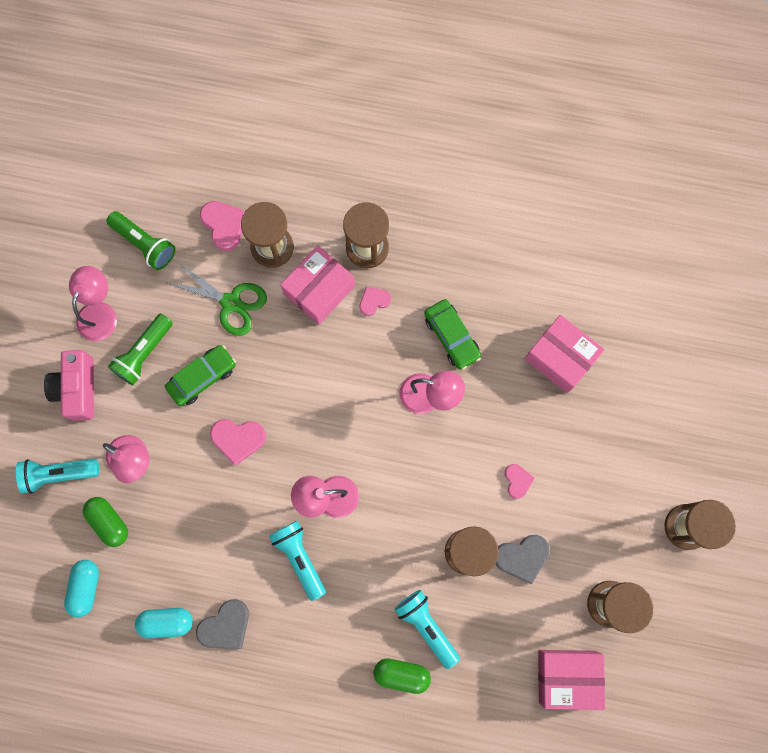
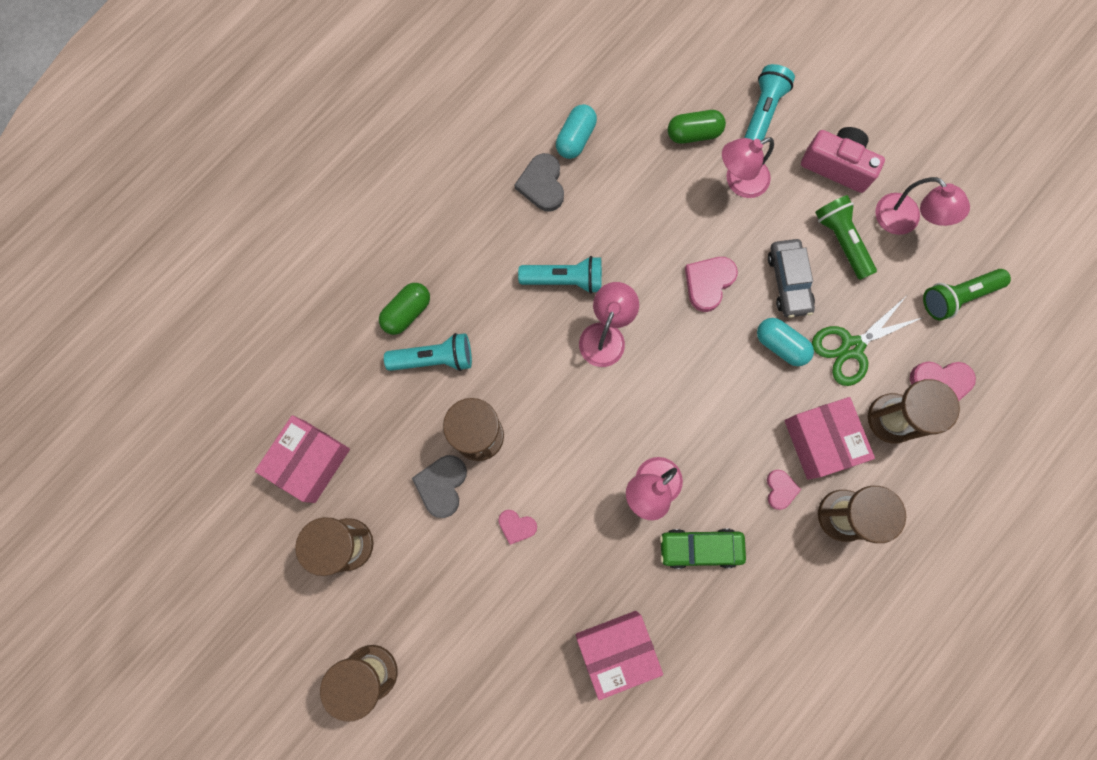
camera: 120 degrees right, 0 degrees up
turquoise capsule [64,560,99,617] -> turquoise capsule moved to [757,318,814,366]
green car [165,345,236,406] -> grey car [768,239,815,318]

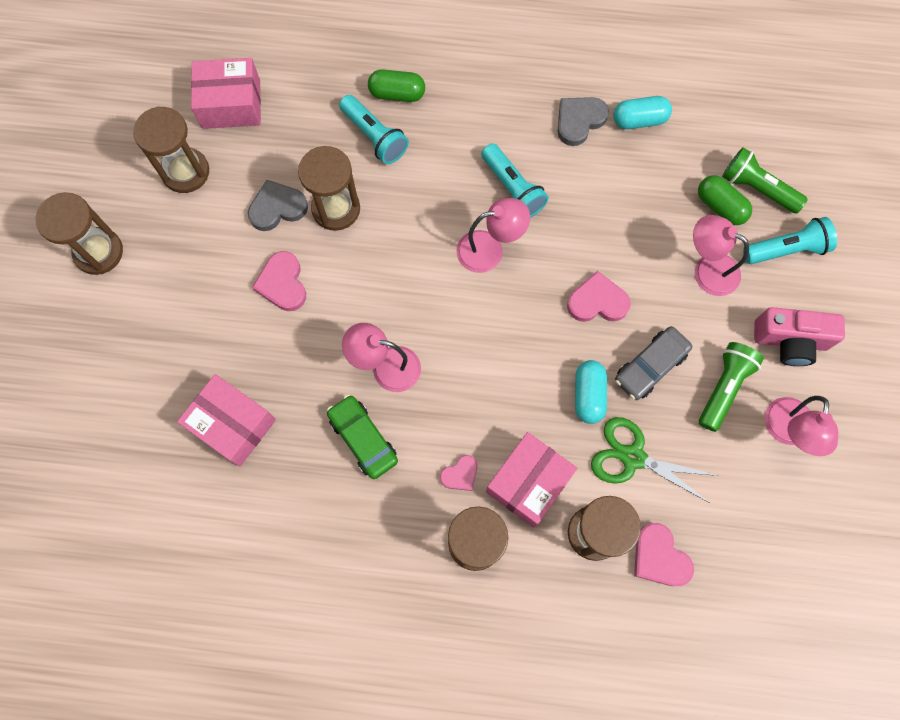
camera: 55 degrees right, 5 degrees down
pink heart [498,510,537,545] -> pink heart [252,251,306,311], size x1.59
pink camera [801,127,885,193] -> pink camera turned 105 degrees clockwise [754,307,845,366]
green flashlight [923,269,1011,320] -> green flashlight moved to [722,147,808,214]

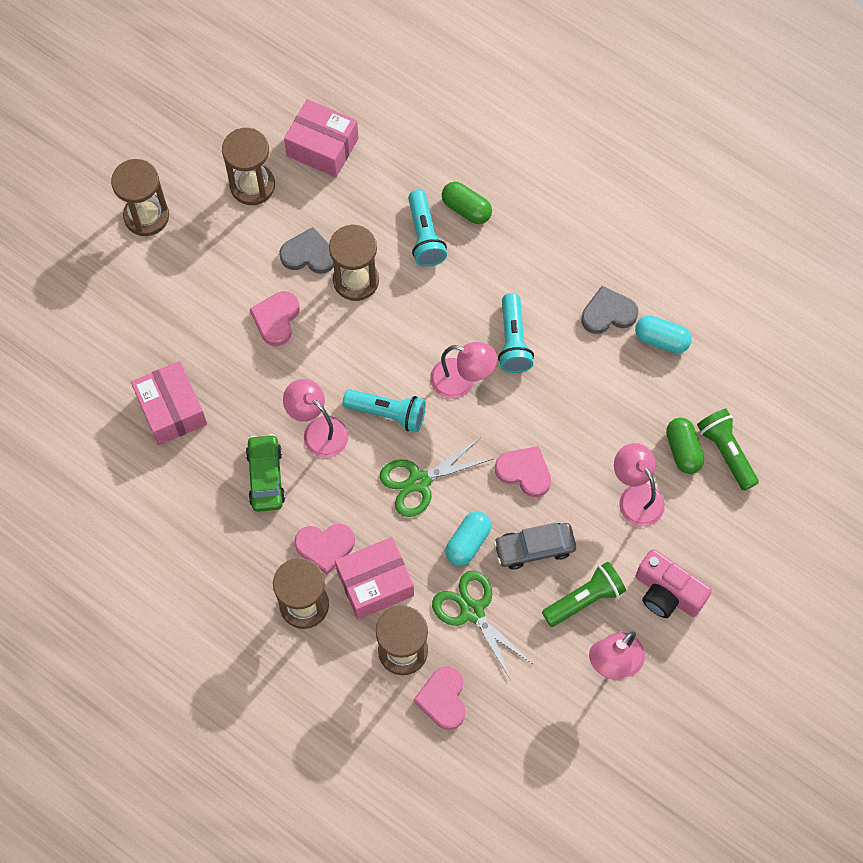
camera: 30 degrees right, 5 degrees down
pink heart [440,455,478,491] -> pink heart [294,524,355,574], size x1.59
turquoise flashlight [743,217,837,264] -> turquoise flashlight moved to [343,389,426,432]
none -> green scissors [380,437,493,517]

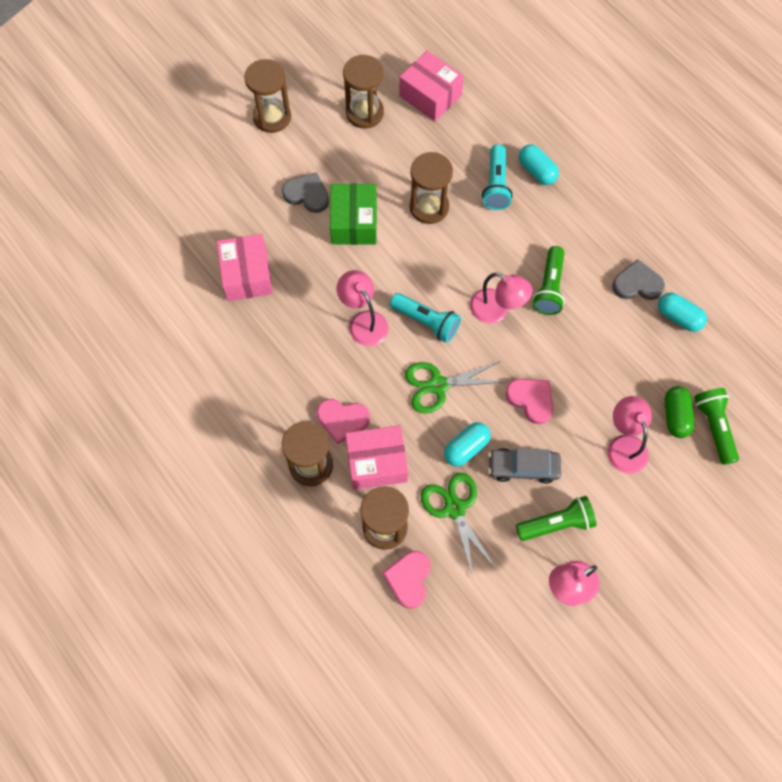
camera: 15 degrees right, 0 degrees up
green car [246,434,285,512] -> none
pink heart [250,291,300,346] -> green box [330,184,377,245]
grey heart [280,227,334,274] -> grey heart moved to [282,172,329,213]
green capsule [442,182,492,224] -> turquoise capsule [519,144,559,185]
turquoise flashlight [498,293,534,373] -> green flashlight [533,246,565,315]
pink camera [636,549,712,618] -> none

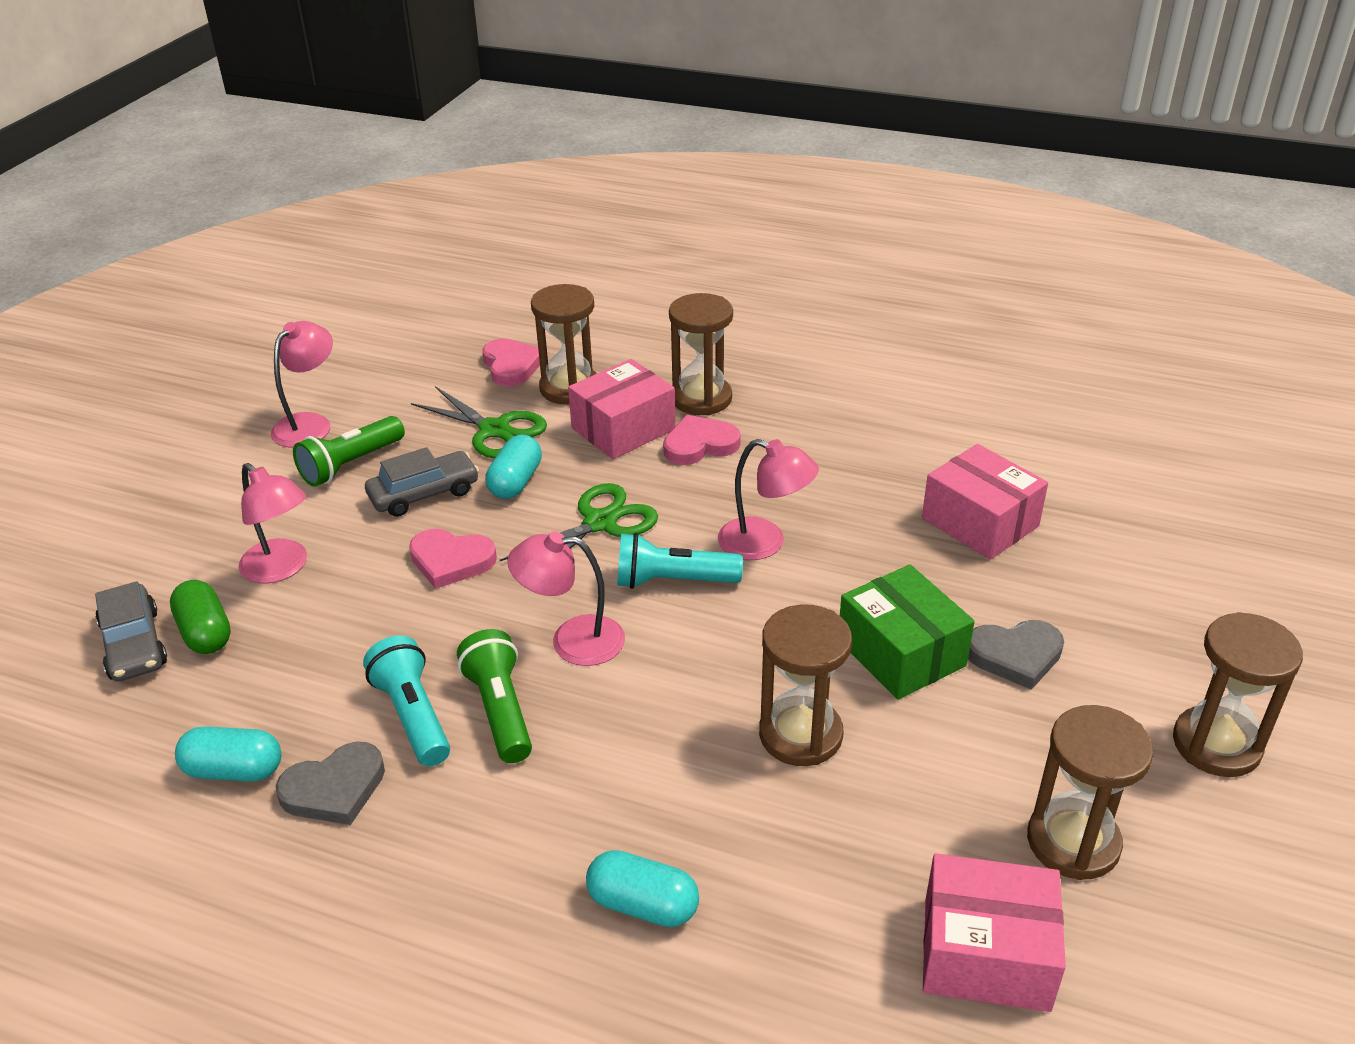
camera: 150 degrees right, 30 degrees down
turquoise flashlight [482,144,513,210] -> turquoise flashlight moved to [363,635,450,766]
green flashlight [694,388,739,465] -> grey car [95,581,167,681]

